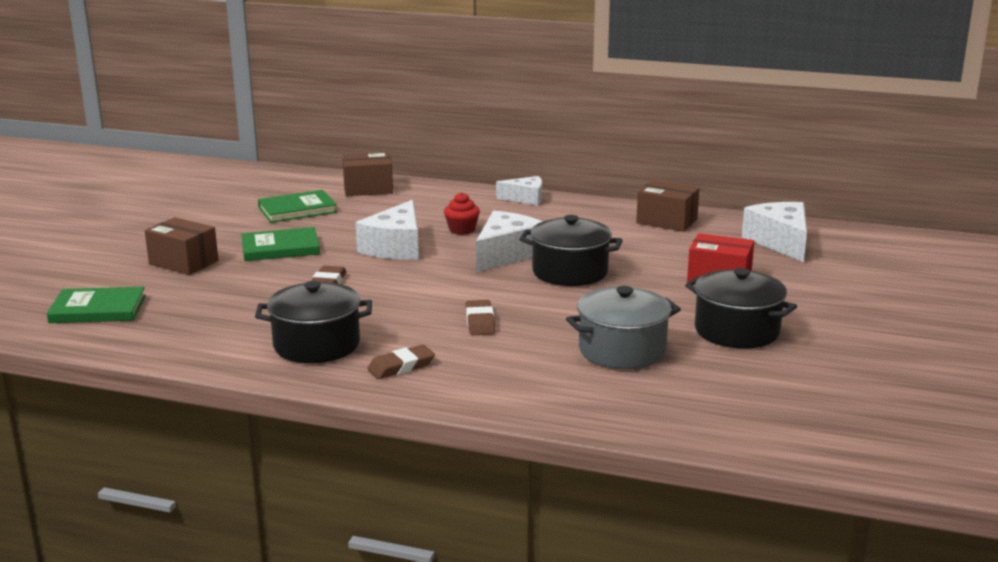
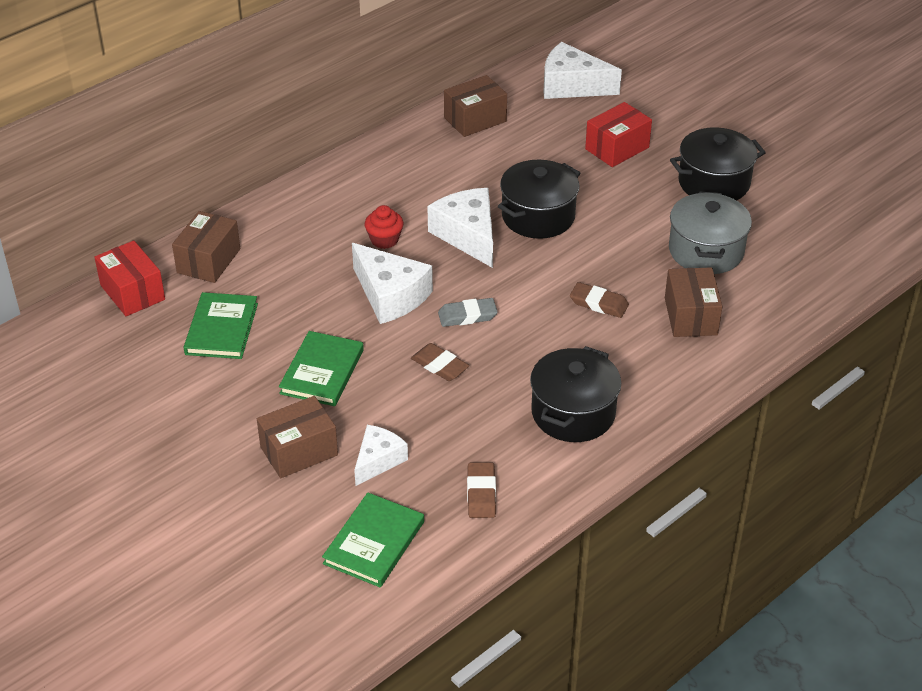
camera: 60 degrees left, 20 degrees up
brown eraser [367,344,435,379] -> brown eraser moved to [467,462,496,518]
white cheese [496,176,542,205] -> white cheese moved to [354,425,408,486]
none -> red box [94,241,165,316]
none -> grey eraser [438,298,498,327]
none -> brown box [665,267,723,337]

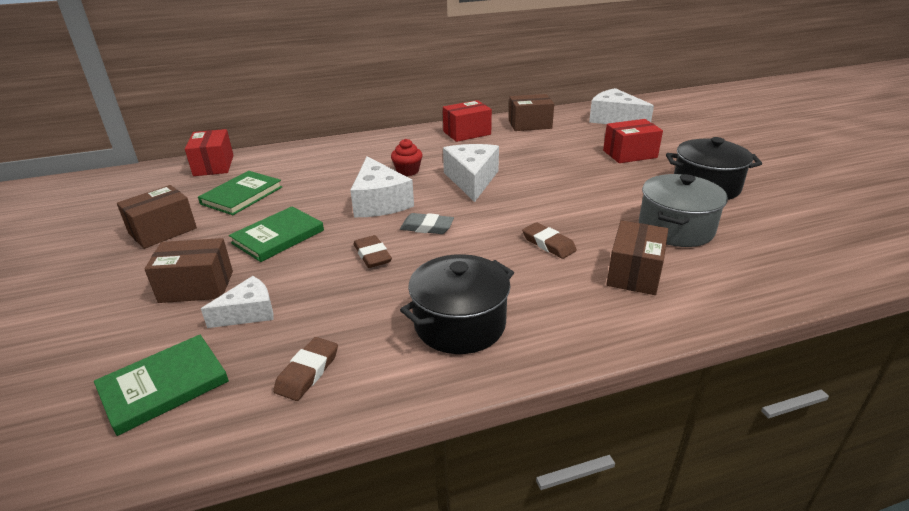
camera: 25 degrees right, 10 degrees down
brown box [172,211,240,283] -> brown box moved to [117,185,197,249]
black pot [498,160,580,239] -> none
none -> red box [443,100,492,142]

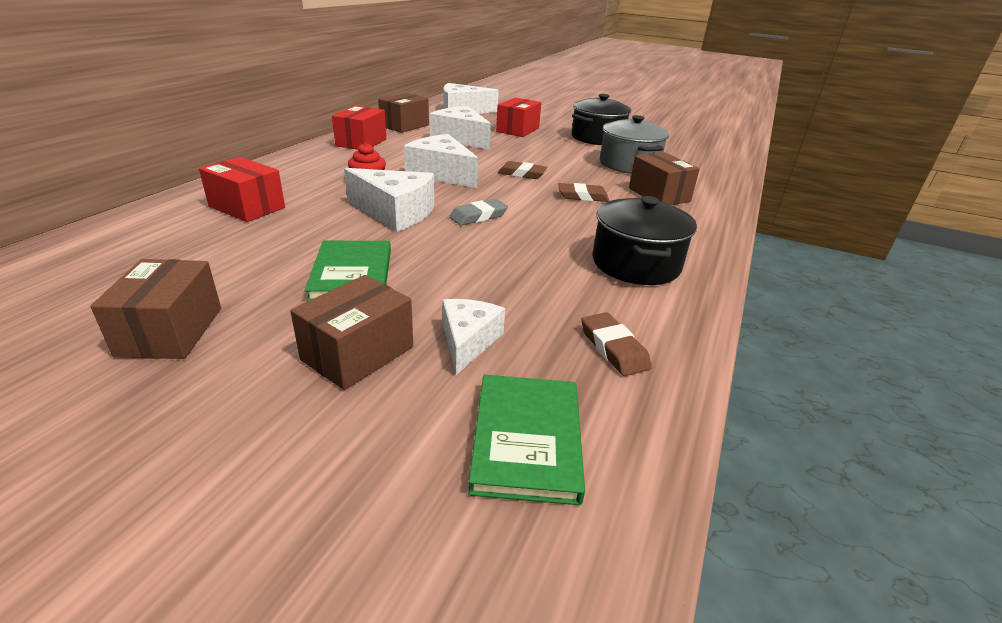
camera: 50 degrees left, 0 degrees up
red box [185,129,234,176] -> red box moved to [199,157,285,222]
green book [198,171,282,215] -> none
brown eraser [353,235,392,268] -> brown eraser moved to [498,161,547,179]
none -> white cheese [430,106,491,150]

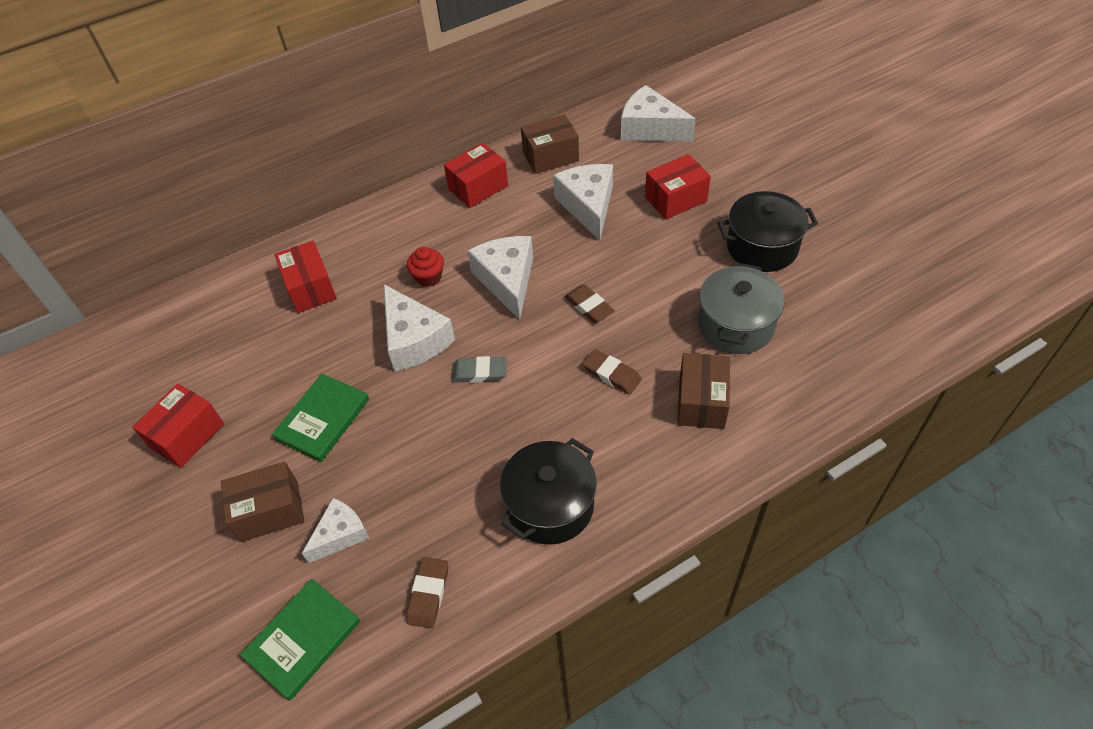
camera: 40 degrees right, 20 degrees up
brown box [90,259,221,359] -> red box [132,384,224,468]

